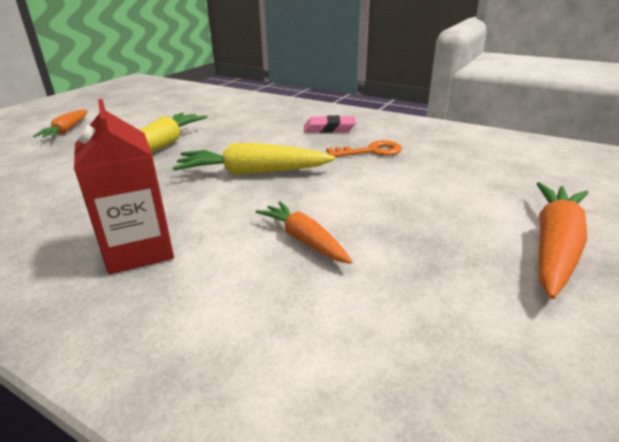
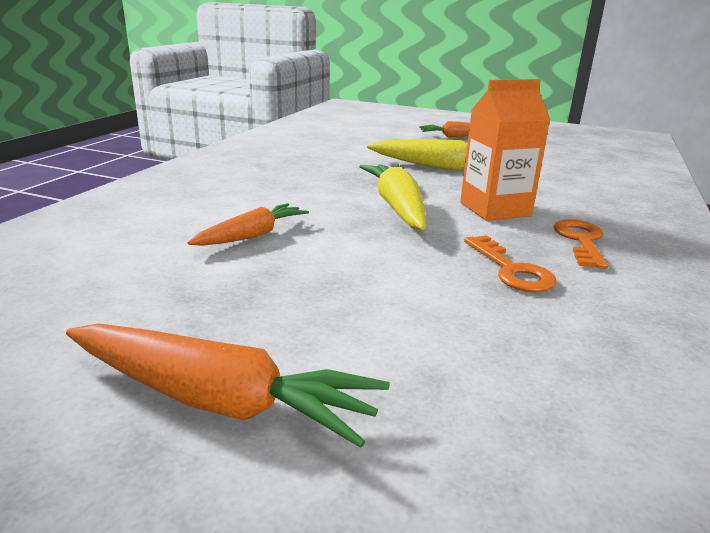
camera: 80 degrees right, 5 degrees down
red carton [74,99,174,275] -> none
pink eraser [304,115,356,133] -> orange key [554,219,608,269]
none -> orange carton [460,79,551,221]

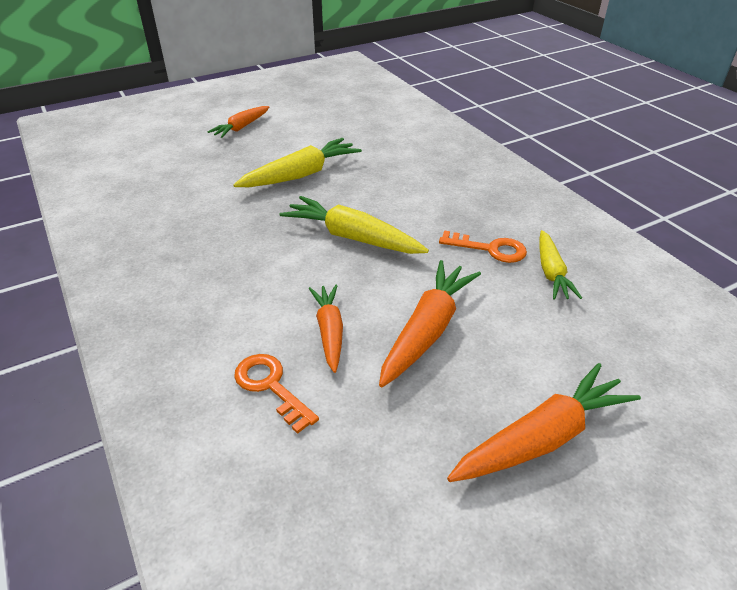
camera: 50 degrees left, 15 degrees up
orange carton [460,79,551,221] -> none
orange key [554,219,608,269] -> orange key moved to [234,354,319,434]
none -> orange carrot [379,260,481,387]
none -> yellow carrot [539,230,582,300]

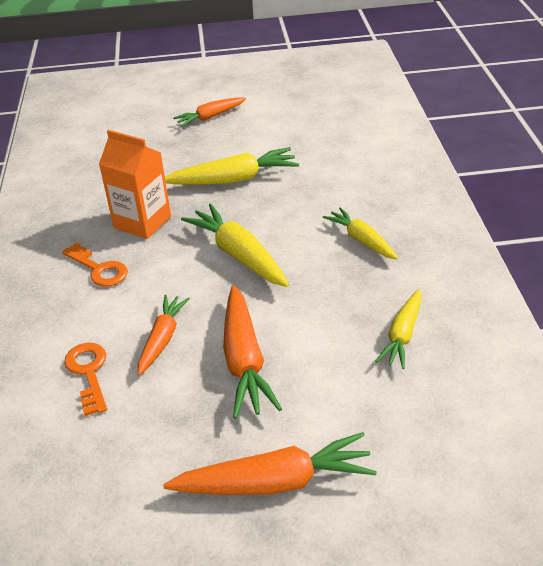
camera: 25 degrees right, 0 degrees up
orange carrot [379,260,481,387] -> orange carrot turned 120 degrees clockwise [223,285,282,419]
orange key [439,231,527,263] -> orange key moved to [62,243,128,287]
none -> orange carton [99,130,171,239]
none -> yellow carrot [323,207,398,260]

